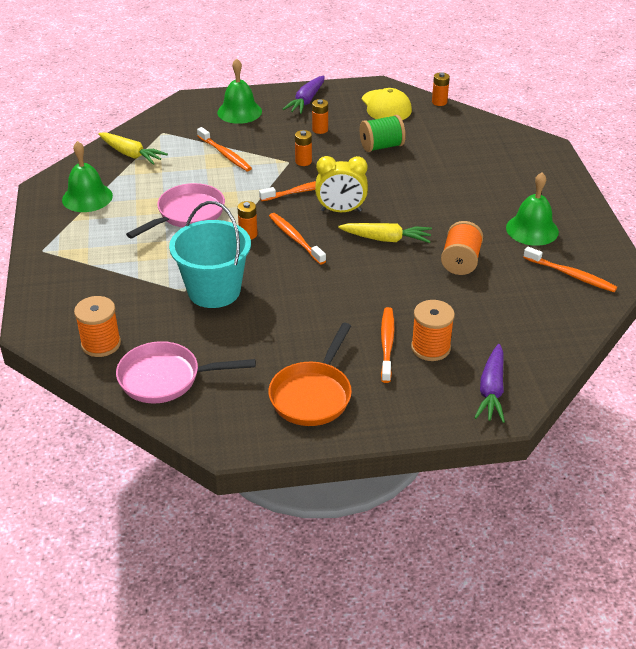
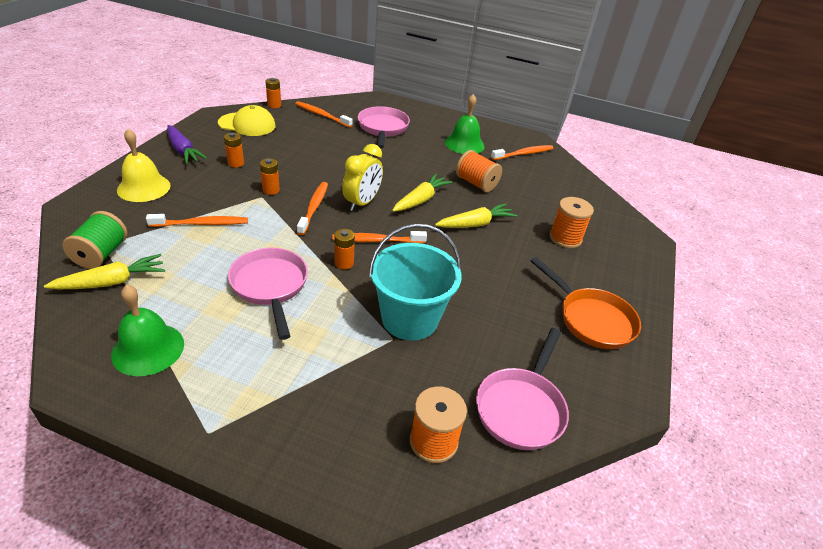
camera: 65 degrees left, 0 degrees up
green bell [217,58,262,124] -> yellow bell [117,129,171,202]
green spool [360,115,406,152] -> green spool moved to [62,211,127,269]
orange toothbrush [381,307,395,383] -> orange toothbrush moved to [295,101,353,128]
purple carrot [474,344,505,423] -> none
none -> pink pan [358,106,410,149]
none -> yellow carrot [435,203,517,228]

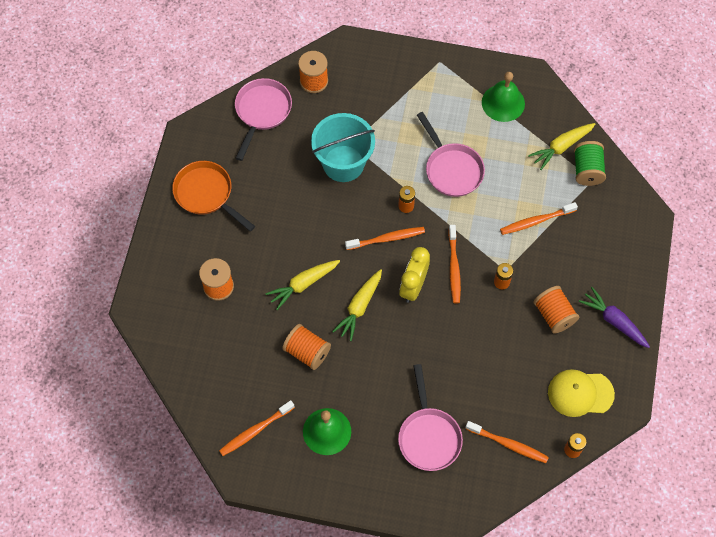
camera: 175 degrees right, 25 degrees up
yellow bell [117,129,171,202] -> none
orange battery [224,132,244,168] -> orange spool [534,286,579,334]

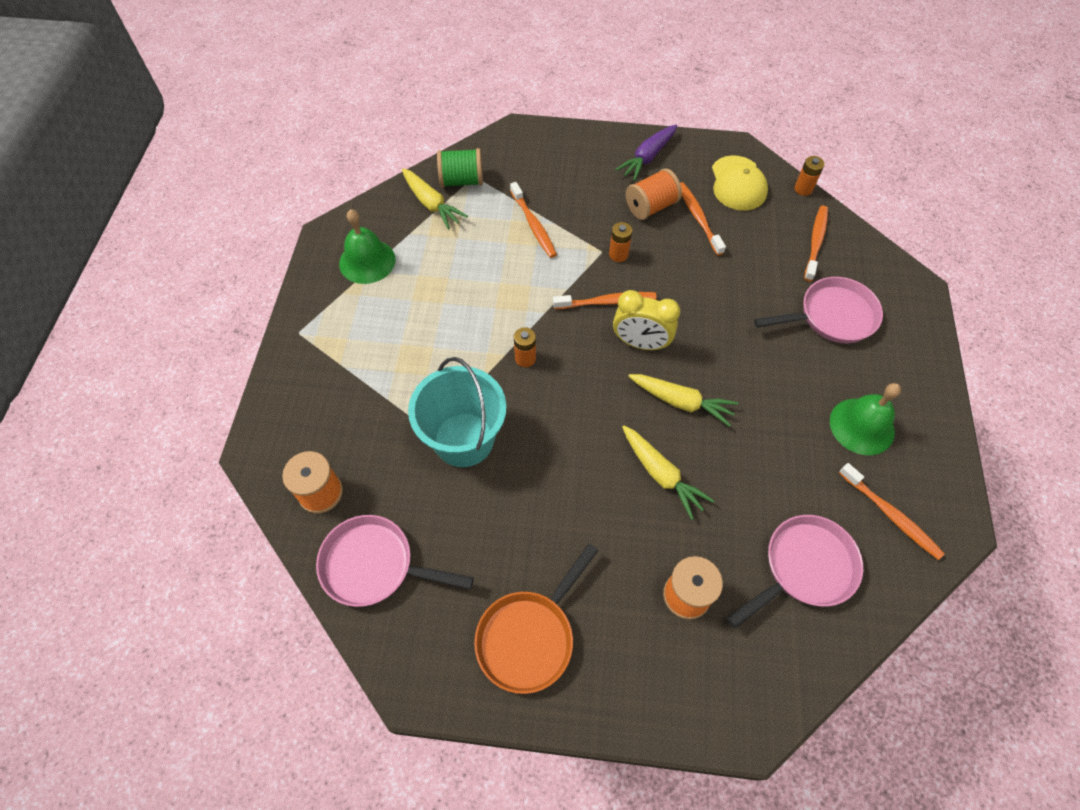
camera: 95 degrees left, 5 degrees down
orange spool [282,324,331,370] -> none
orange toothbrush [345,227,425,250] -> orange toothbrush moved to [680,182,726,256]
pink pan [417,112,485,197] -> pink pan moved to [727,515,863,628]

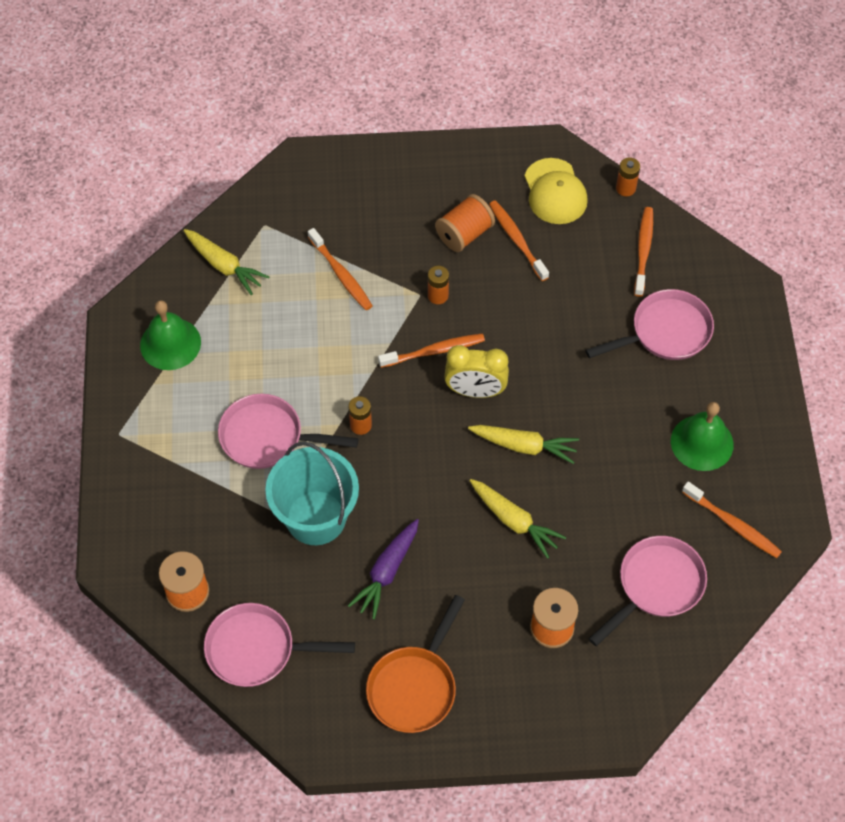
camera: 10 degrees left, 0 degrees up
green spool [437,148,483,187] -> none
purple carrot [615,124,677,181] -> purple carrot moved to [348,519,419,620]
none -> pink pan [218,394,359,469]

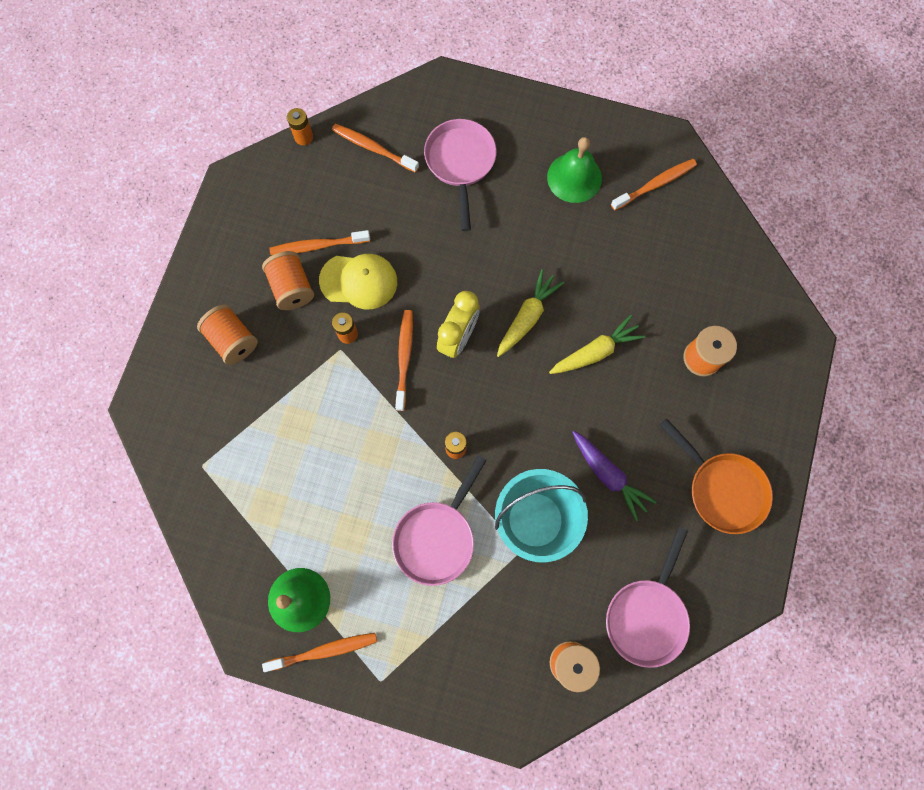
camera: 70 degrees left, 15 degrees up
yellow carrot [184,229,269,295] -> none
orange toothbrush [308,228,373,310] -> orange toothbrush moved to [262,633,377,672]
yellow cap [525,158,588,224] -> yellow cap moved to [319,254,397,310]
pink pan [588,536,707,646] -> none
none -> orange spool [197,305,258,365]

